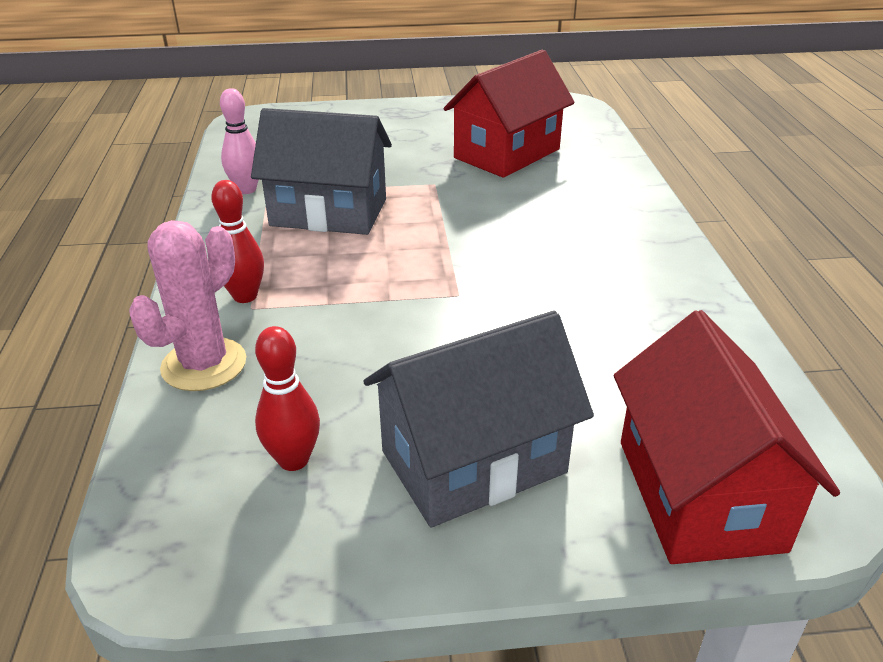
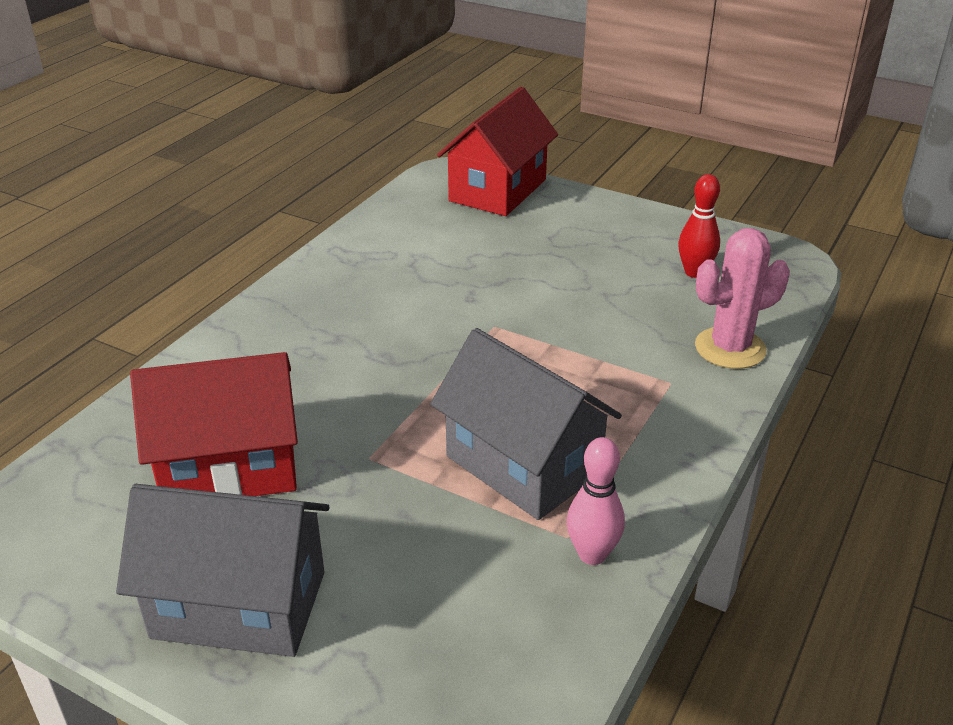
camera: 145 degrees left, 0 degrees up
red bowling pin [211,180,264,303] -> none
grey house [363,311,594,528] -> grey house moved to [116,484,330,657]

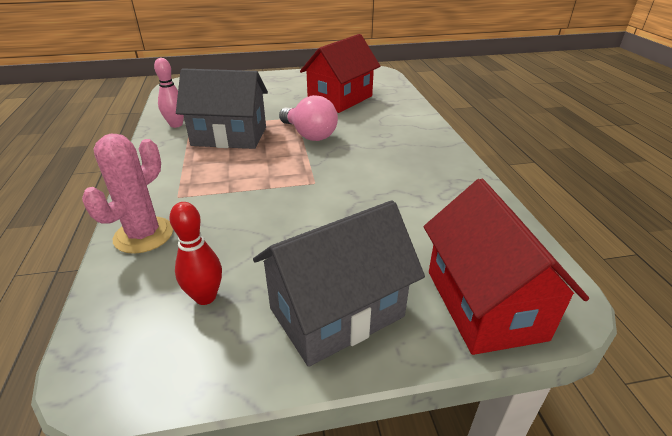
camera: 140 degrees right, 0 degrees up
grey house [116,484,330,657] -> grey house moved to [253,200,425,367]
none -> pink light bulb [279,95,338,141]

